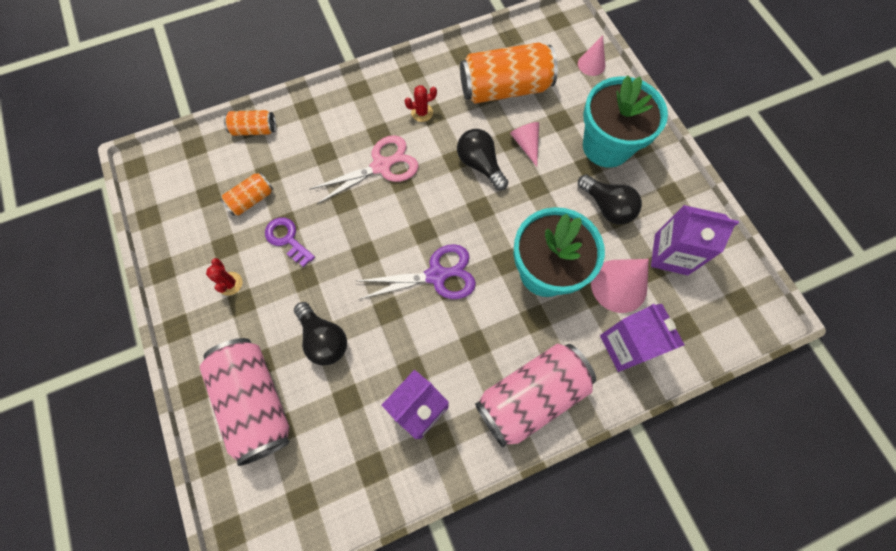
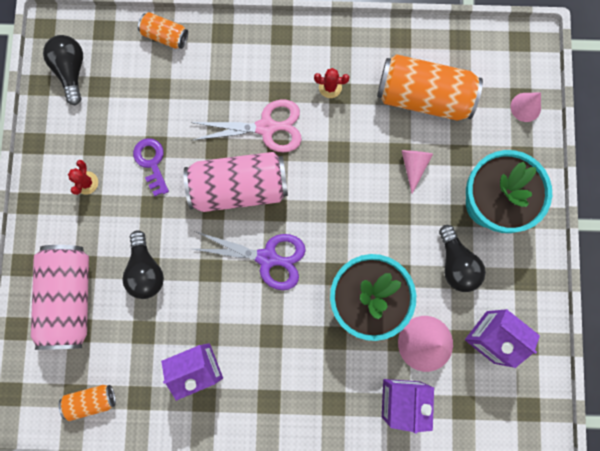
camera: 25 degrees right, 10 degrees up
orange can [220,172,273,216] -> orange can moved to [59,385,116,421]
black light bulb [457,129,508,191] -> black light bulb moved to [43,35,83,105]
pink can [475,344,596,448] -> pink can moved to [184,152,288,212]

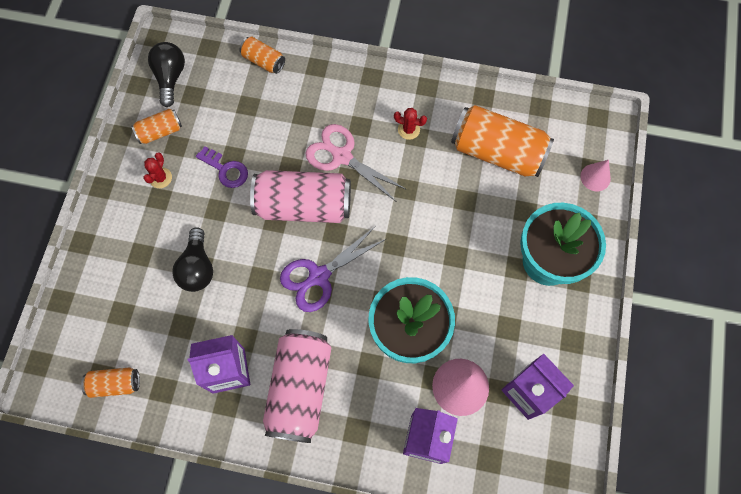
camera: 10 degrees right, 10 degrees down
pink can [31,245,89,350] -> pink can moved to [263,329,331,443]
purple key [133,138,169,196] -> purple key turned 135 degrees clockwise [196,146,248,188]
pink scissors [190,100,302,153] -> pink scissors turned 150 degrees counterclockwise [305,124,407,201]
purple scissors [193,231,306,290] -> purple scissors turned 120 degrees clockwise [280,226,386,312]
pink cone [402,150,433,194] -> none
black light bulb [439,225,486,292] -> none
none -> orange can [131,109,182,144]

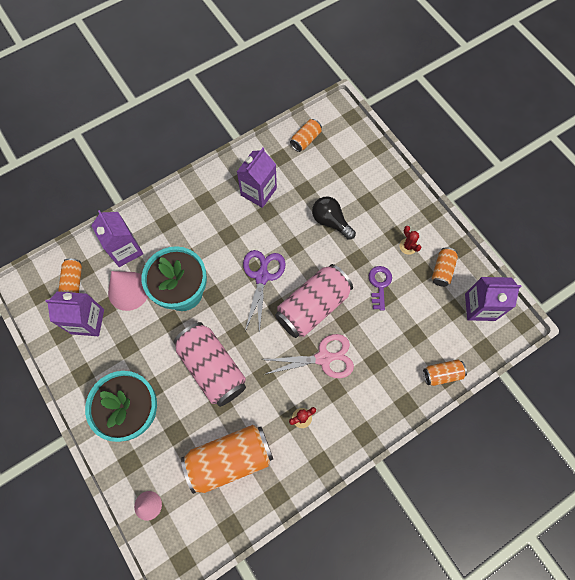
camera: 135 degrees right, 0 degrees up
black light bulb [148,42,185,107] -> purple carton [465,277,521,321]
purple key [196,146,248,188] -> purple key turned 105 degrees clockwise [369,266,392,311]
pink can [263,329,331,443] -> pink can moved to [174,322,246,407]
none -> orange can [58,259,82,293]

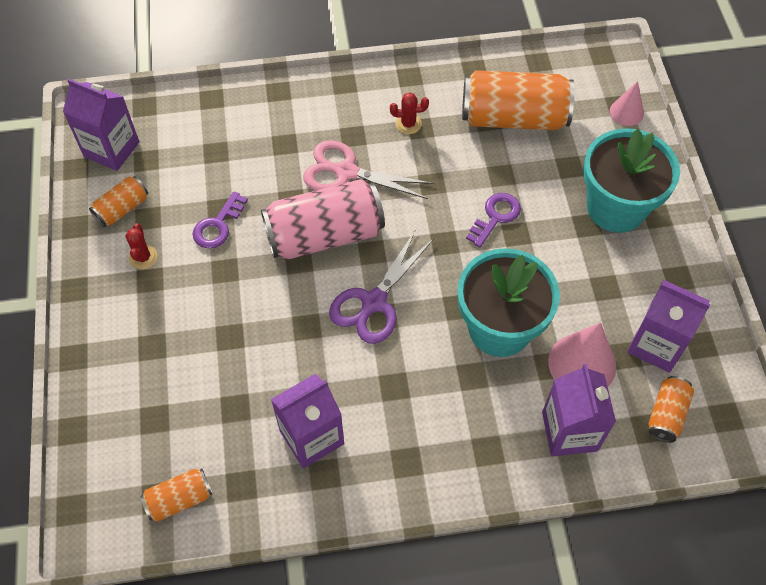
camera: 155 degrees left, 10 degrees down
pink can [174,322,246,407] -> purple key [466,193,521,248]
black light bulb [312,196,356,240] -> none
orange can [423,360,467,386] -> none

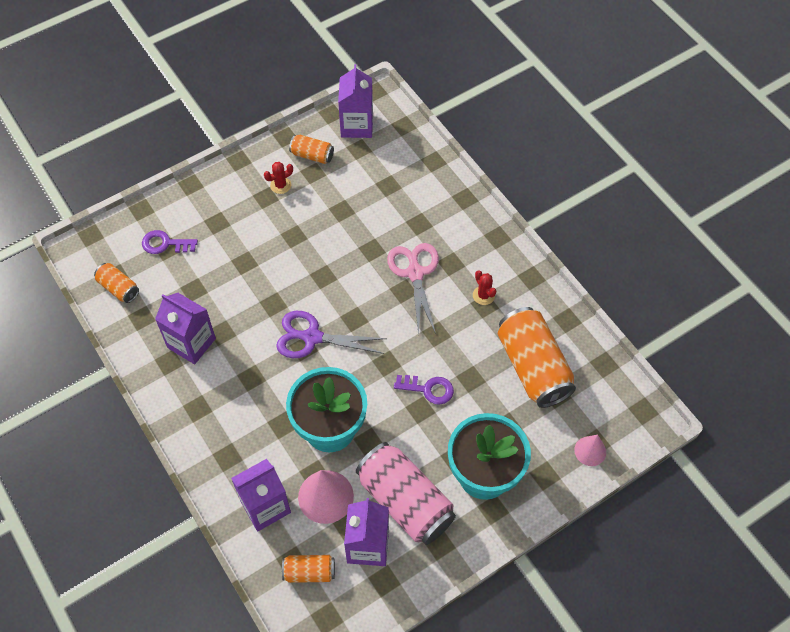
camera: 65 degrees right, 0 degrees up
purple key [193,191,248,249] -> purple key moved to [142,230,198,254]
pink can [261,179,385,259] -> pink can moved to [356,442,456,545]

